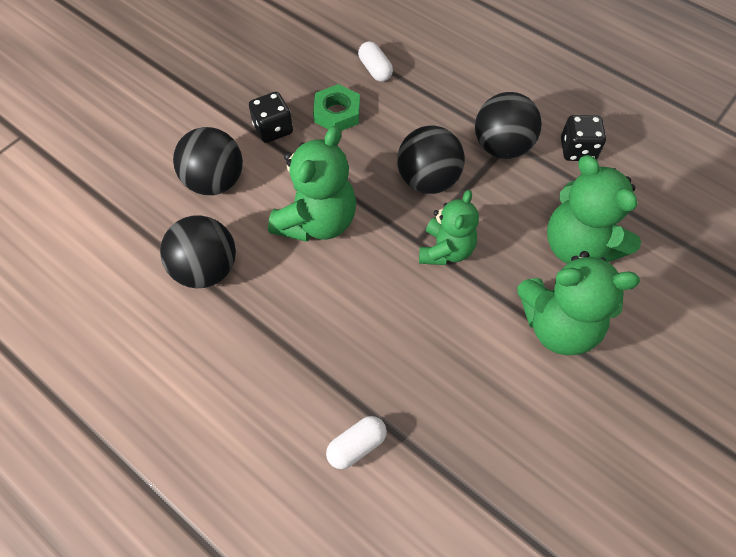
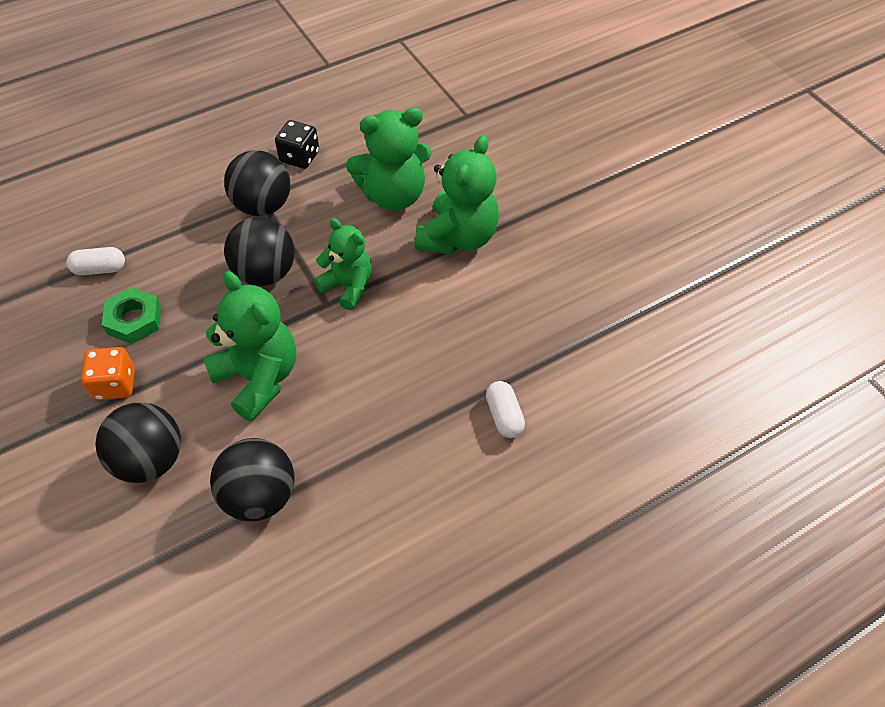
camera: 70 degrees left, 5 degrees down
black dice [249,92,293,143] -> orange dice [81,347,135,400]

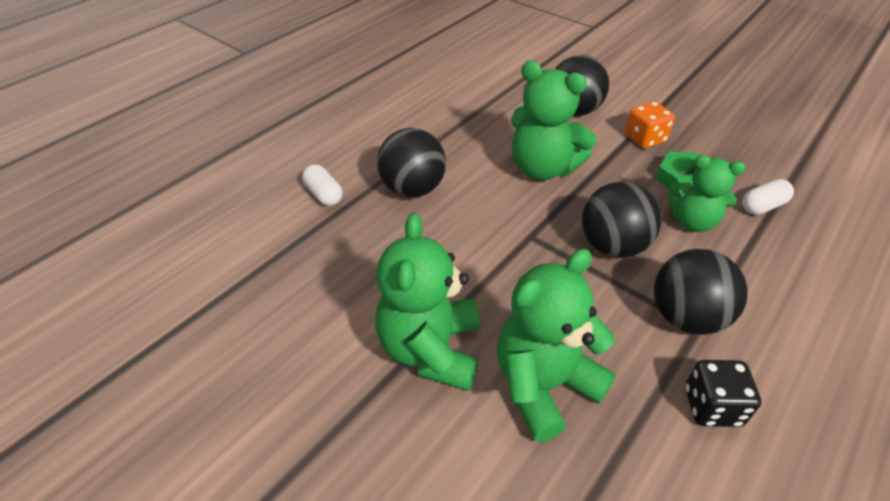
camera: 160 degrees right, 10 degrees down
black ball [210,438,295,521] -> black ball moved to [377,128,446,197]
green teddy bear [314,218,372,310] -> green teddy bear moved to [668,155,745,232]

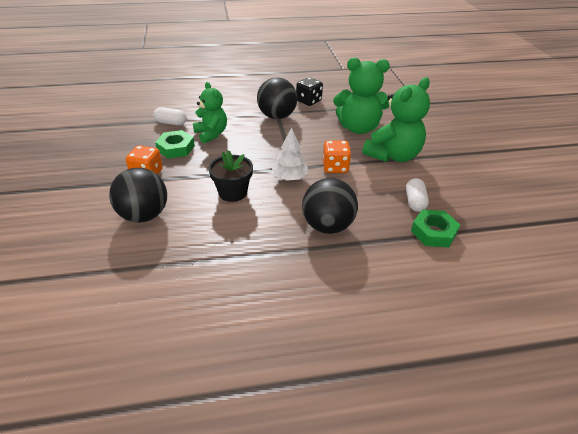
camera: 140 degrees left, 5 degrees down
white capsule [302,164,343,206] -> white capsule moved to [406,178,429,212]
green teddy bear [511,61,597,180] -> black flower pot [209,150,253,202]
black ball [582,182,662,258] -> none
none -> white tree [272,127,308,181]
none -> orange dice [323,140,351,173]
none -> green nut [411,209,460,247]

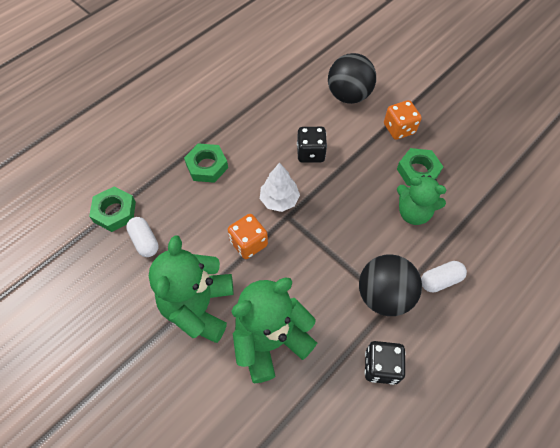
camera: 145 degrees right, 20 degrees up
white capsule [154,107,187,125] -> white capsule moved to [421,261,467,293]
black flower pot [209,150,253,202] -> black dice [297,127,327,163]
black ball [302,178,358,234] -> green nut [184,143,228,183]

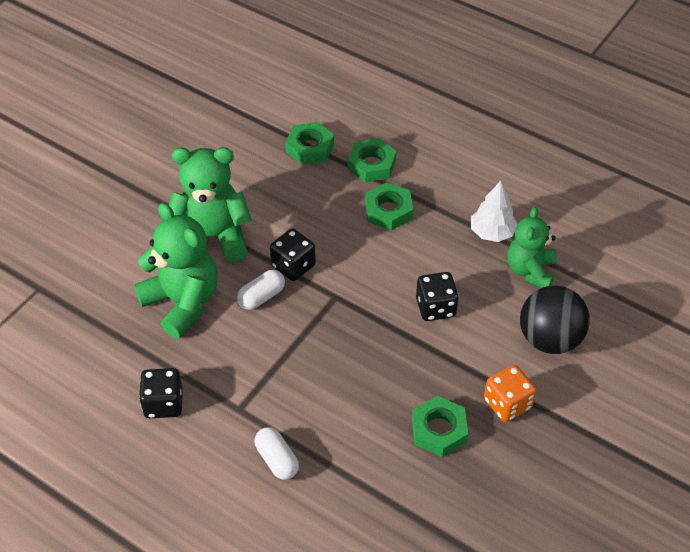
camera: 80 degrees right, 10 degrees down
white capsule [126,217,159,257] -> white capsule moved to [237,270,285,310]
orange dice [228,214,268,259] -> black dice [270,229,316,281]
white tree [260,163,300,212] -> white tree moved to [471,181,517,242]
black ball [359,254,422,316] -> none
green teddy bear [397,175,447,225] -> green teddy bear moved to [507,207,556,288]
none -> green nut [348,138,396,183]

